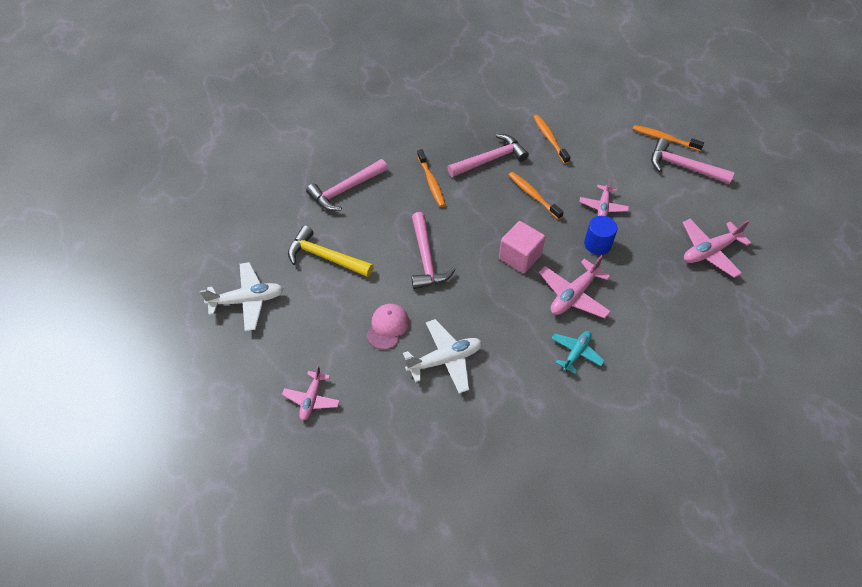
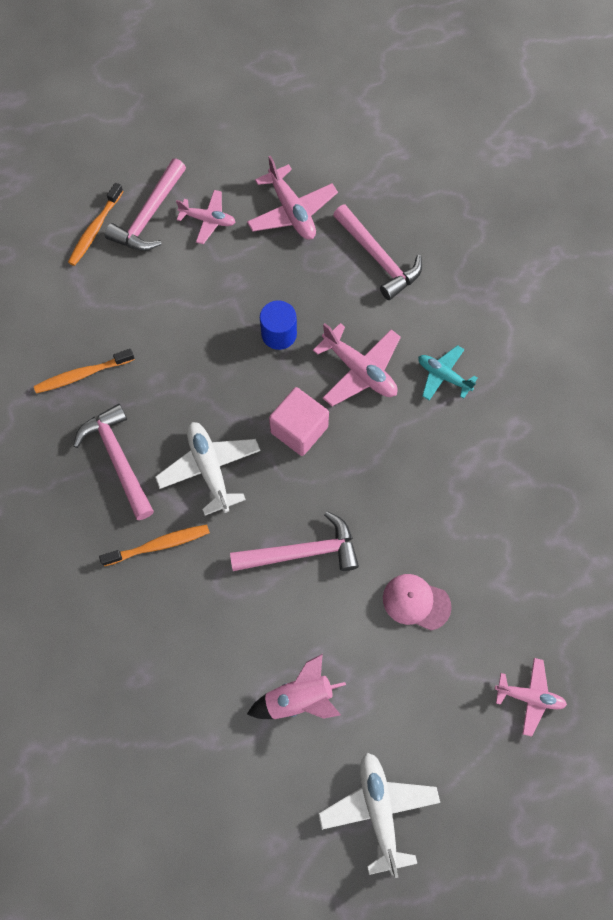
camera: 90 degrees left, 15 degrees up
yellow hammer [288,225,373,277] -> pink rocket [247,654,346,719]
pink hammer [306,159,388,211] -> pink hammer moved to [333,204,422,300]
white plane [403,319,482,394] -> white plane moved to [155,422,261,516]
orange toothbrush [509,172,564,220] -> none
pink plane [579,178,629,216] -> pink plane moved to [176,190,235,244]

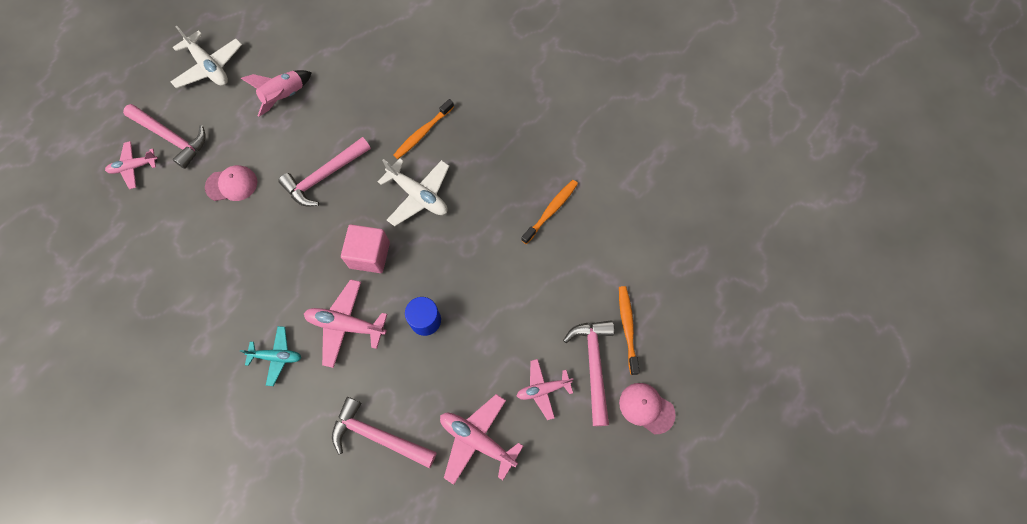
camera: 150 degrees right, 0 degrees up
pink hammer [73,404,154,520] -> pink hammer moved to [123,104,206,169]
none -> pink cap [619,383,676,434]

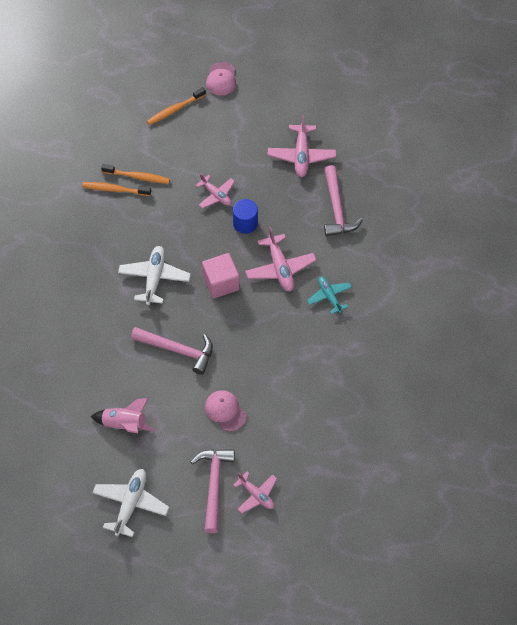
camera: 120 degrees left, 10 degrees down
orange toothbrush [394,99,454,159] -> orange toothbrush moved to [101,164,170,184]
pink plane [517,359,573,420] -> pink plane moved to [195,173,235,209]
pink hammer [563,320,614,426] -> none

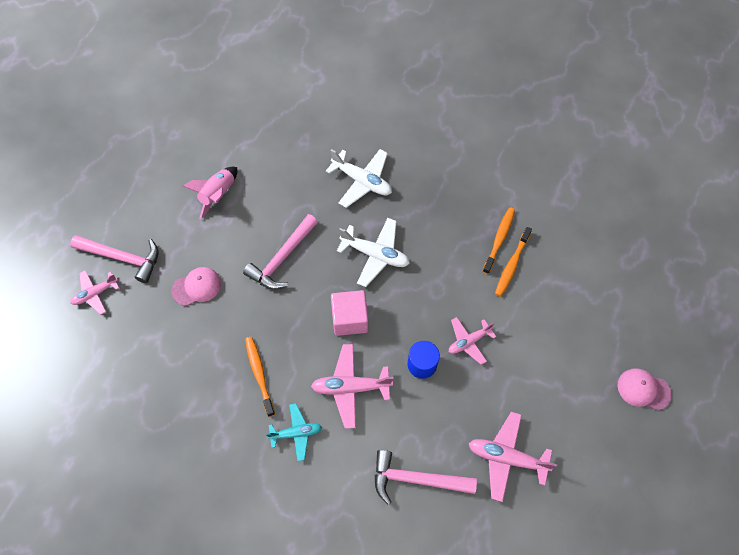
camera: 105 degrees right, 5 degrees up
white plane [92,469,169,537] -> white plane moved to [326,149,392,208]
orange toothbrush [147,87,206,125] -> orange toothbrush moved to [245,337,275,417]

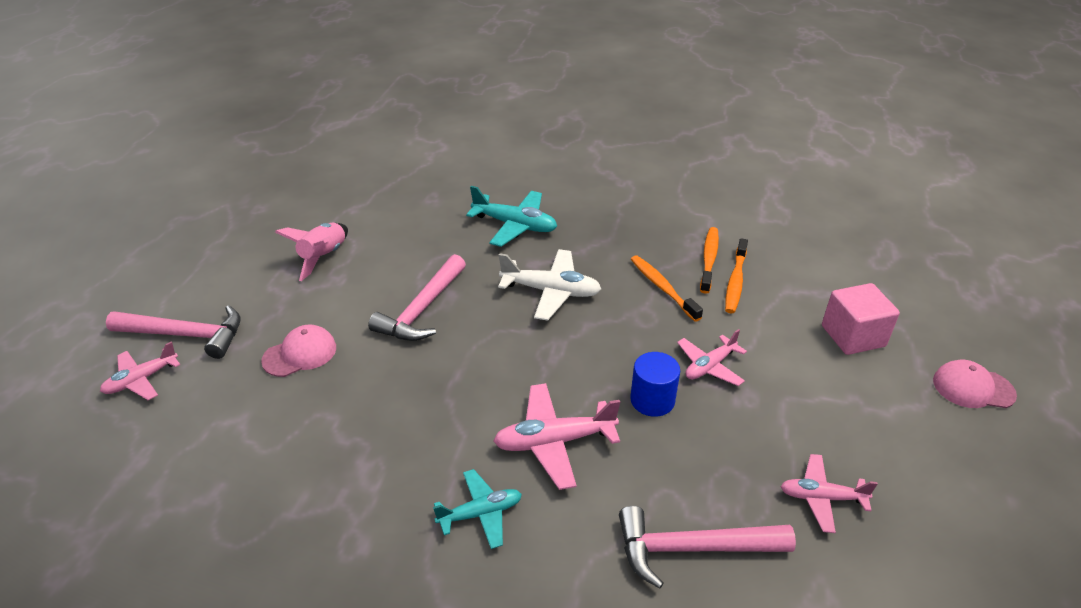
camera: 10 degrees left, 25 degrees down
orange toothbrush [245,337,275,417] -> orange toothbrush moved to [631,255,703,322]
white plane [326,149,392,208] -> turquoise plane [466,186,557,247]
pink cube [331,290,368,336] -> pink cube moved to [822,283,900,355]
pink plane [469,412,557,502] -> pink plane [781,454,878,533], size x0.65

